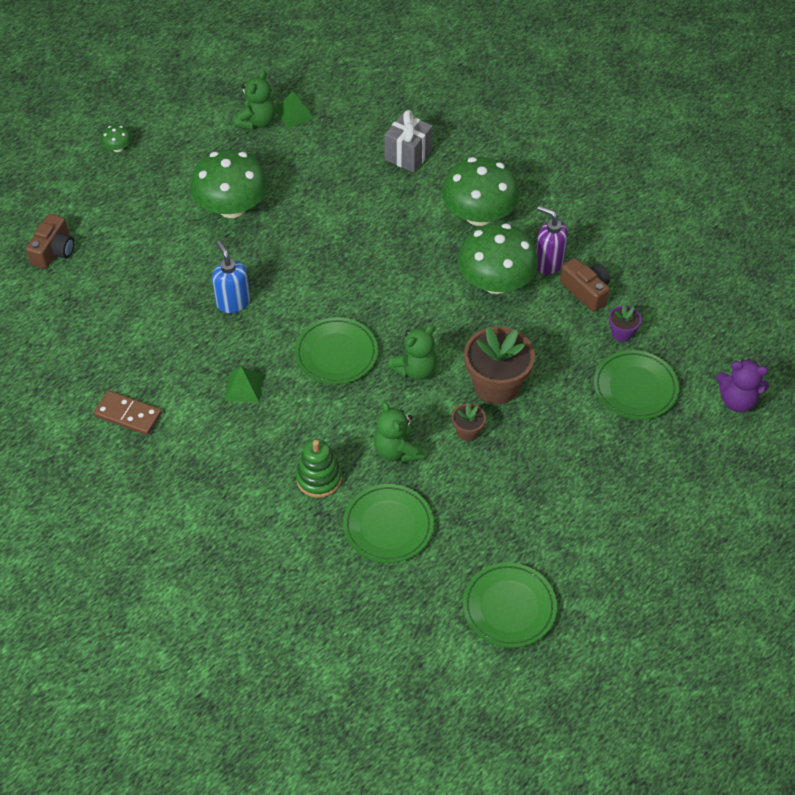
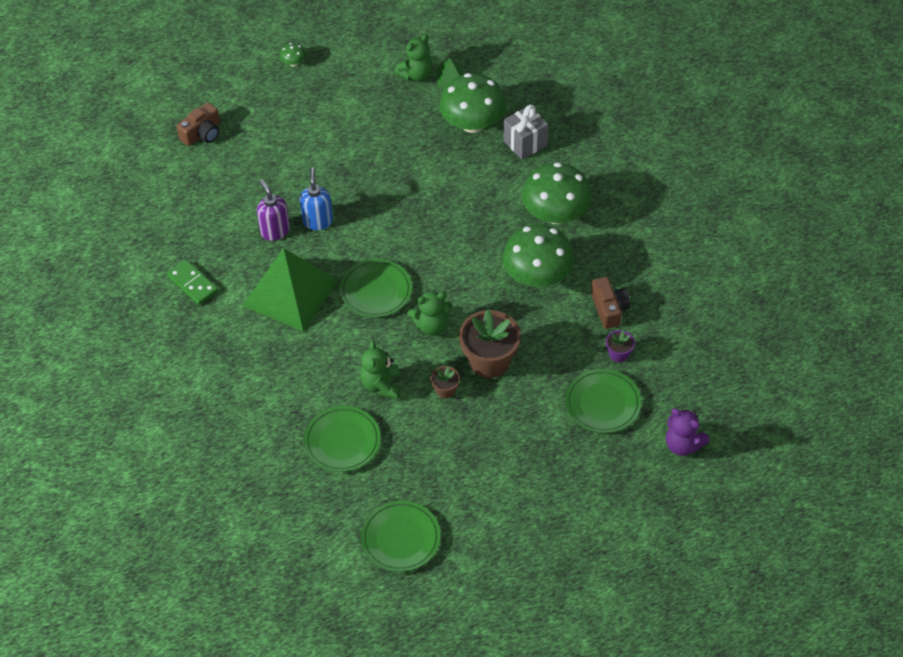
camera: 25 degrees right, 0 degrees up
brown domino [94,391,162,435] -> green domino [167,260,218,305]
green mushroom [190,149,268,218] -> green mushroom moved to [439,73,506,133]
green pyramid [225,366,263,402] -> green pyramid [242,248,339,332], size x2.40
green stacking toy [296,439,342,498] -> none
purple soap dispenser [536,205,568,275] -> purple soap dispenser moved to [257,179,290,241]

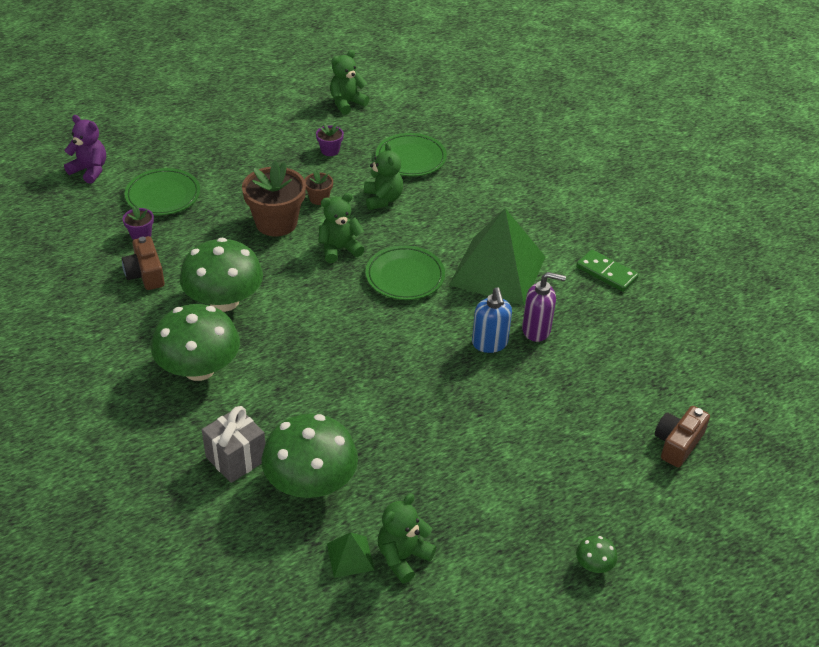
camera: 170 degrees right, 10 degrees down
purple soap dispenser [257,179,290,241] -> purple soap dispenser turned 45 degrees counterclockwise [522,272,566,342]
green plate [361,501,440,572] -> green teddy bear [330,50,369,115]
none -> purple flower pot [316,123,344,156]

